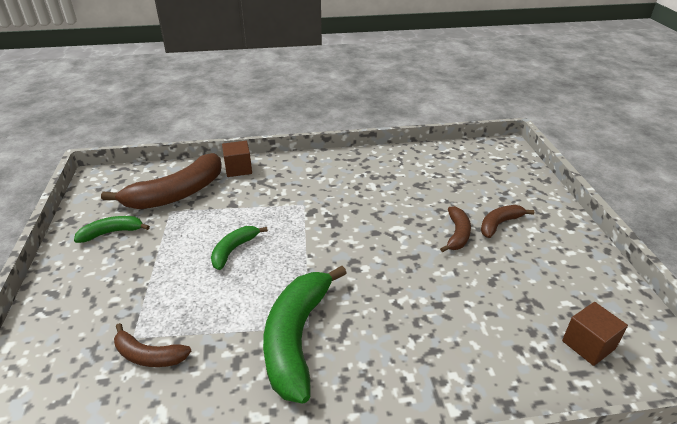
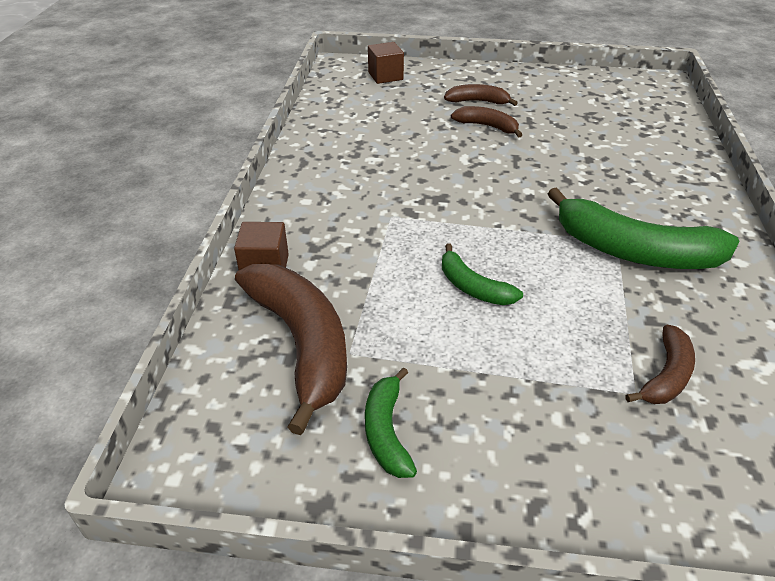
camera: 75 degrees left, 5 degrees up
brown banana [481,205,534,238] -> brown banana turned 120 degrees clockwise [444,84,518,106]
brown cube [562,302,628,366] -> brown cube moved to [368,42,404,84]

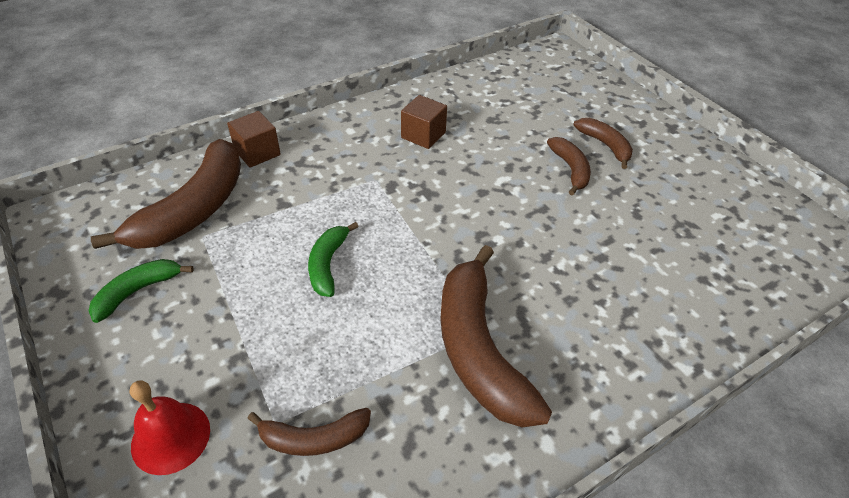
camera: 50 degrees right, 5 degrees up
brown cube [368,42,404,84] -> brown cube moved to [401,95,447,149]
green banana [548,187,740,269] -> brown banana [440,245,552,427]
none -> red bell [130,380,210,475]

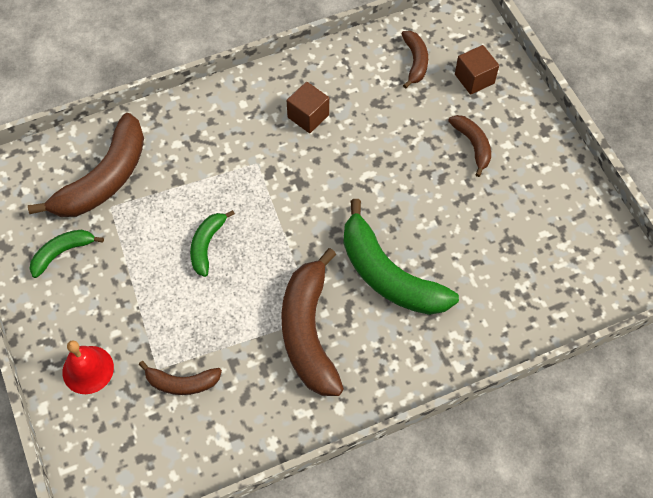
camera: 10 degrees right, 15 degrees up
brown cube [227,111,281,168] -> brown cube moved to [455,45,499,95]
brown banana [547,137,591,196] -> brown banana moved to [402,31,428,89]
none -> green banana [344,199,459,315]

